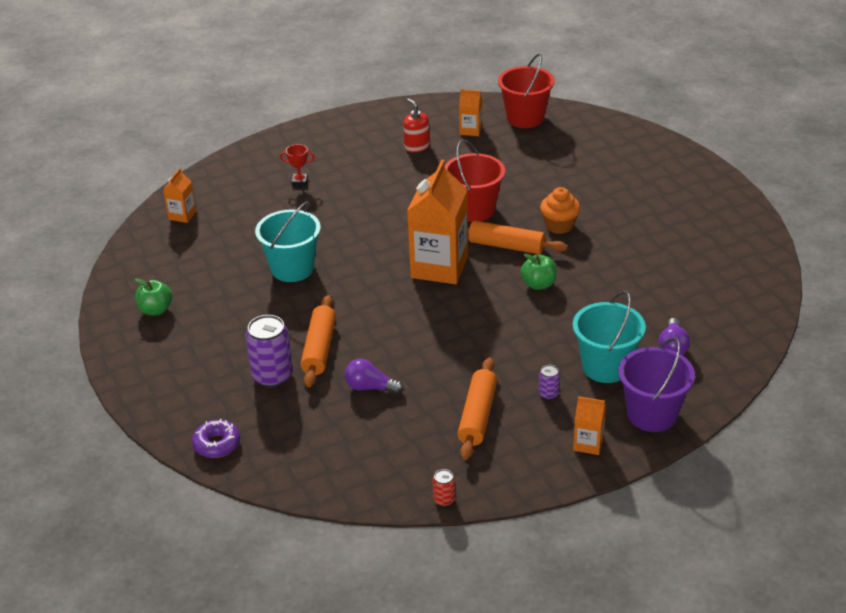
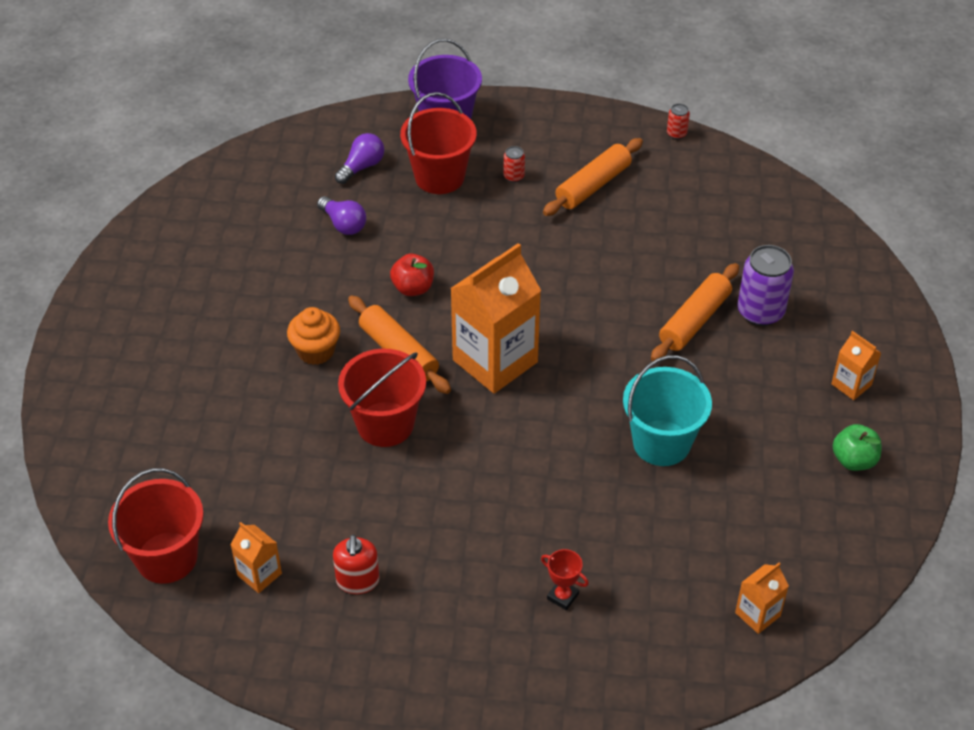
camera: 150 degrees left, 10 degrees up
purple donut [192,419,240,458] -> none
purple light bulb [345,359,403,394] -> purple light bulb moved to [317,196,366,235]
green apple [521,254,557,290] -> red apple [390,254,434,296]
purple can [539,365,560,400] -> red can [504,146,525,183]
turquoise bucket [573,291,646,383] -> red bucket [400,92,477,194]
orange carton [573,396,606,455] -> orange carton moved to [831,331,881,400]

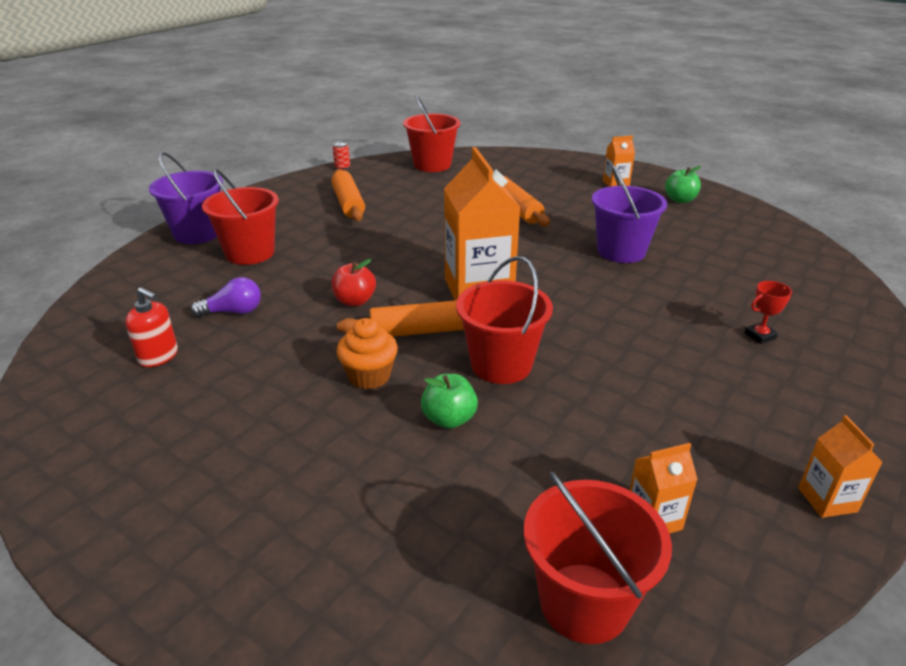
camera: 60 degrees left, 15 degrees down
red soap dispenser [333,535,380,594] -> red soap dispenser moved to [125,287,178,367]
purple light bulb [335,133,384,184] -> none
red can [504,146,525,183] -> none
turquoise bucket [623,355,712,466] -> purple bucket [592,165,667,263]
orange carton [735,563,789,634] -> orange carton moved to [798,415,883,518]
purple can [738,245,794,326] -> none
none -> red bucket [403,95,460,172]
none -> green apple [421,374,478,429]

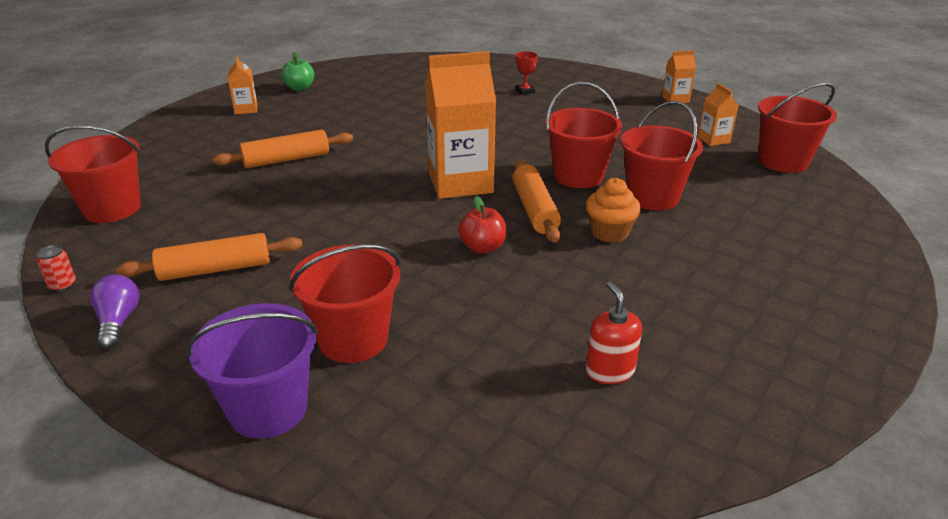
camera: 90 degrees left, 0 degrees up
red soap dispenser [125,287,178,367] -> red soap dispenser turned 45 degrees counterclockwise [586,281,642,384]
purple light bulb [191,277,261,317] -> purple light bulb moved to [90,274,139,349]
green apple [421,374,478,429] -> red bucket [620,101,703,211]
purple bucket [592,165,667,263] -> none

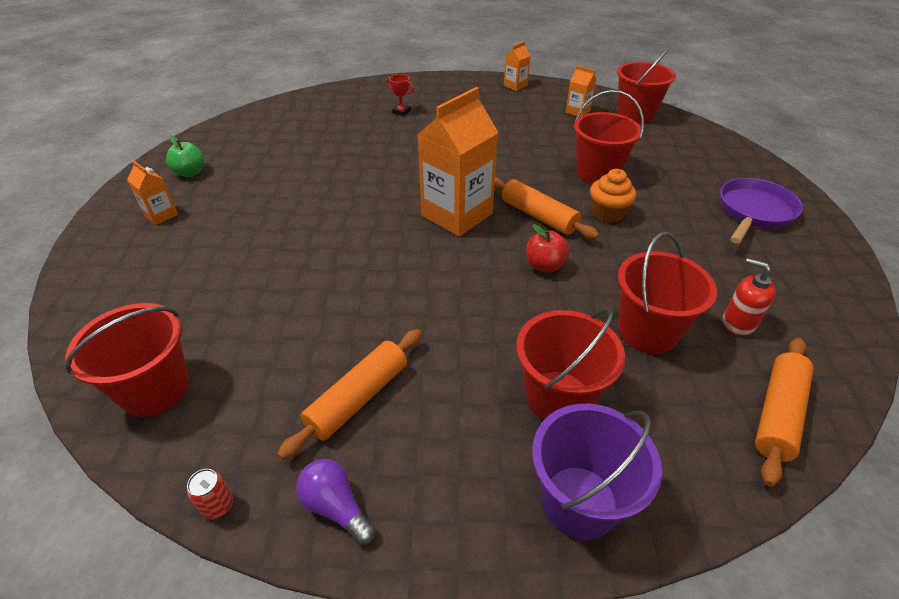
camera: 35 degrees left, 10 degrees up
orange rolling pin [212,130,353,168] -> orange rolling pin moved to [755,338,814,487]
red bucket [545,82,622,188] -> red bucket moved to [618,232,717,354]
none -> purple pan [720,178,803,244]

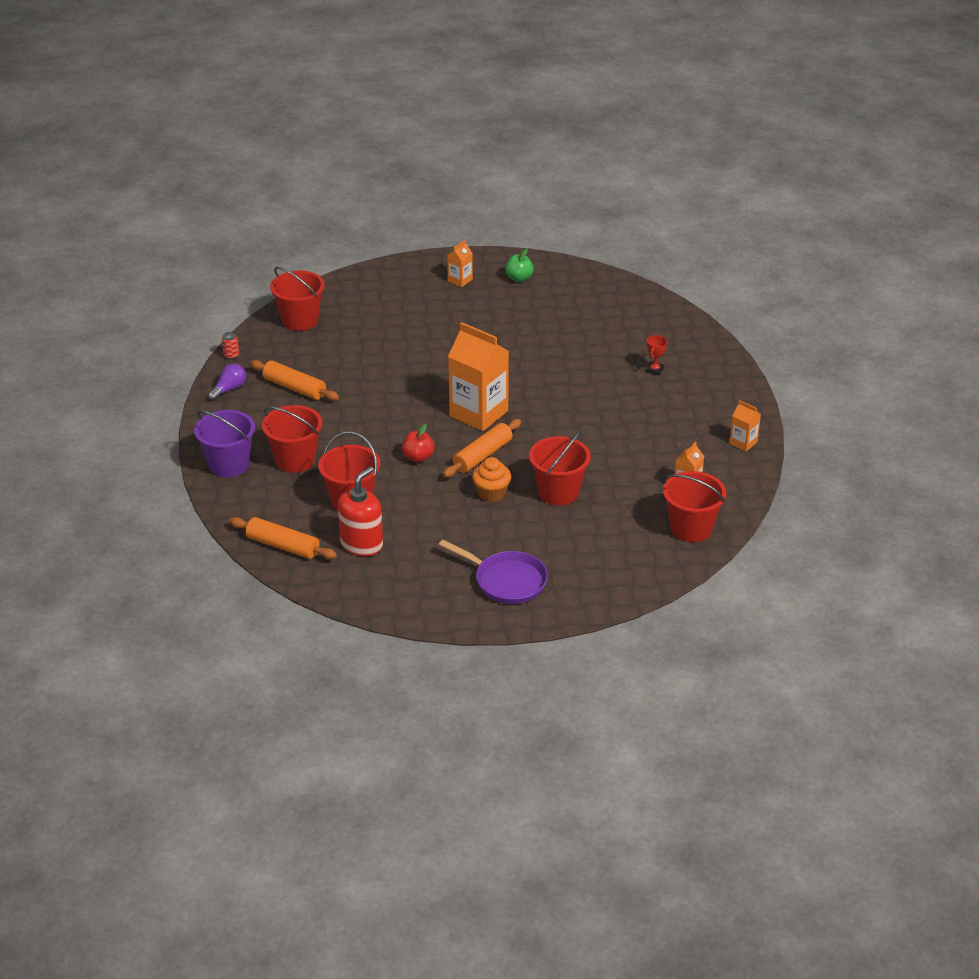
camera: 85 degrees right, 5 degrees down
red soap dispenser [722,258,776,336] -> red soap dispenser [338,466,383,556], size x1.55

